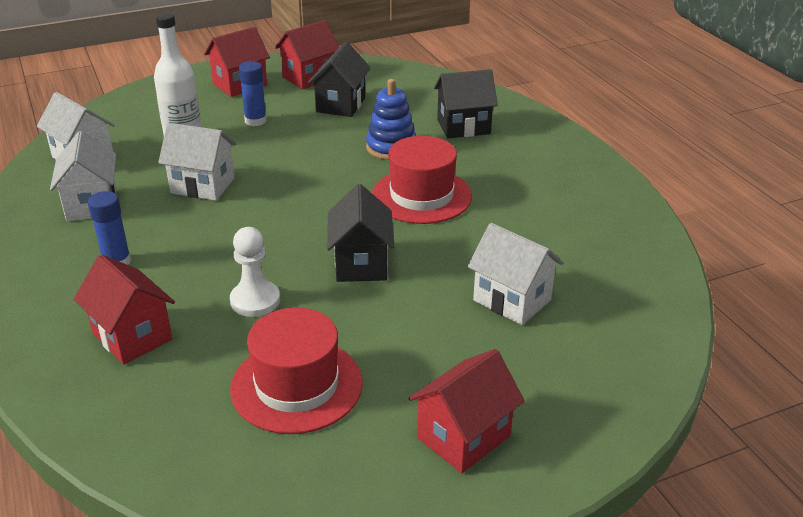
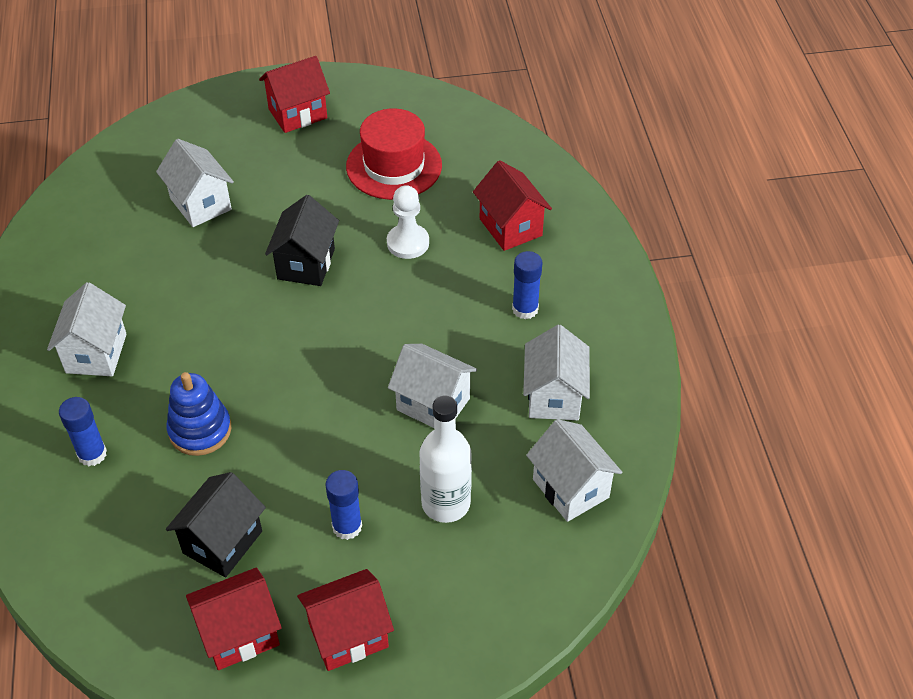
camera: 165 degrees left, 15 degrees up
red hat [372,136,472,224] -> none
black house [434,69,498,138] -> blue glue stick [59,397,107,466]
none -> white house [47,282,127,376]

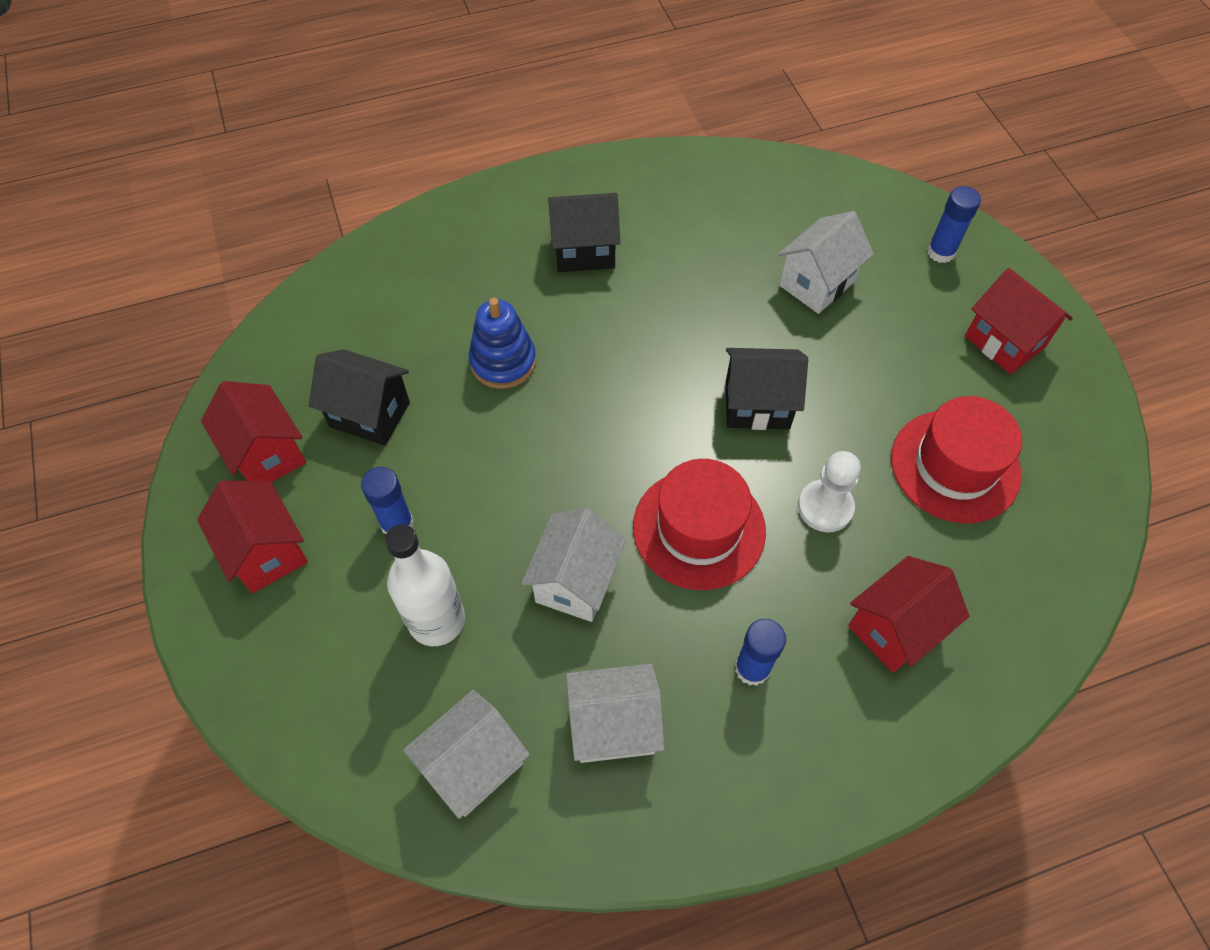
camera: 80 degrees right, 10 degrees up
white house [47,282,127,376] -> black house [548,193,620,272]
blue glue stick [59,397,107,466] -> blue glue stick moved to [927,186,981,263]
none -> red hat [633,459,766,590]

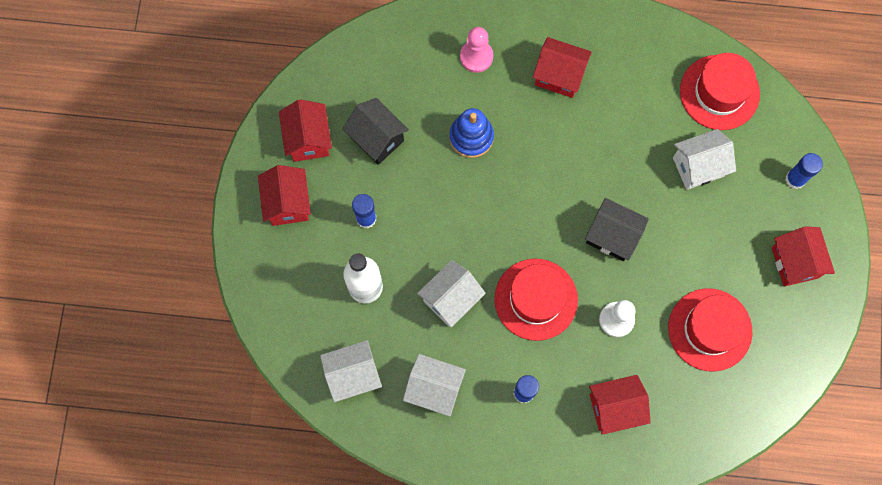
camera: 25 degrees right, 15 degrees up
black house [548,193,620,272] -> red house [533,37,592,98]
none -> pink pawn [460,27,493,73]
none -> red hat [680,53,760,130]

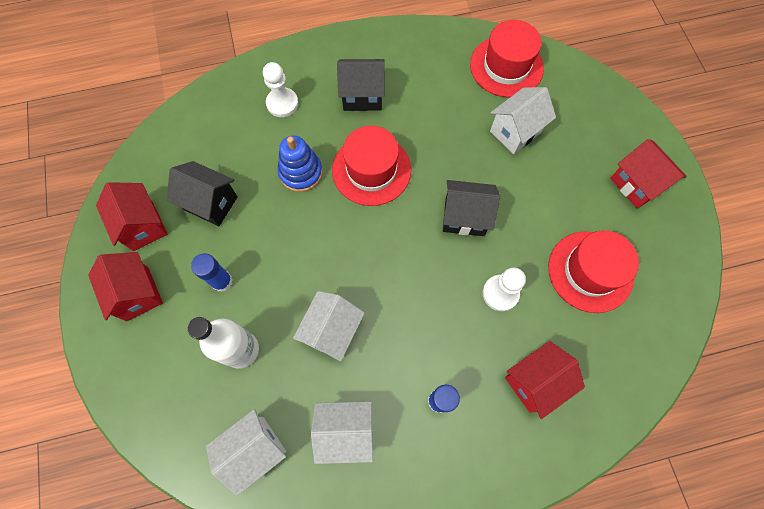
camera: 20 degrees left, 5 degrees down
pink pawn [460,27,493,73] -> white pawn [263,62,298,117]
red hat [494,259,578,341] -> red hat moved to [332,126,411,206]
red house [533,37,592,98] -> black house [337,59,385,111]
blue glue stick [786,153,823,189] -> none

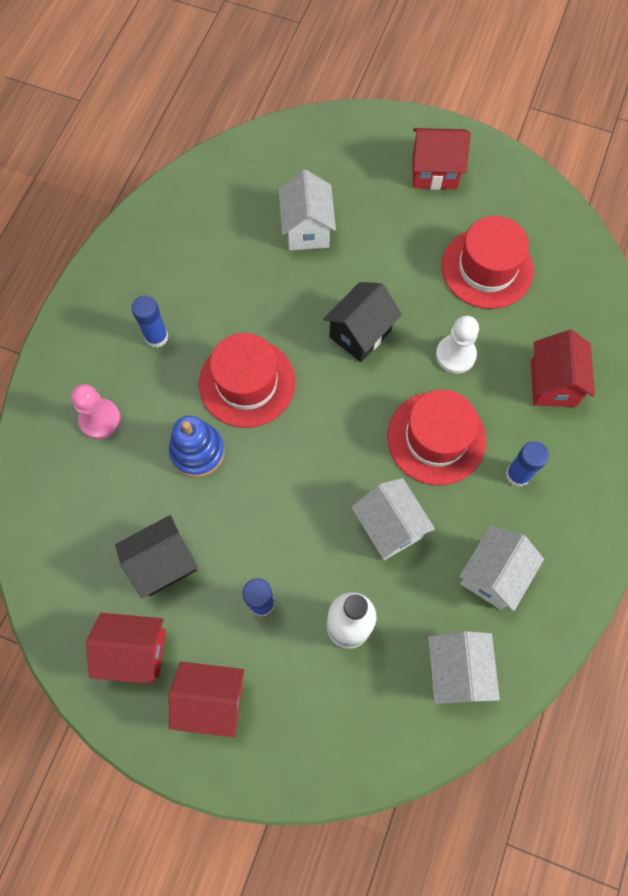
camera: 55 degrees left, 0 degrees up
white pawn [263,62,298,117] -> pink pawn [71,384,121,439]
black house [337,59,385,111] -> blue glue stick [131,295,168,348]
red hat [470,20,544,98] -> red hat moved to [387,390,486,485]

